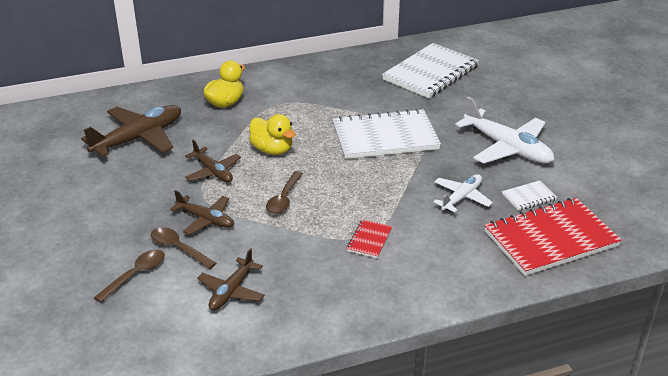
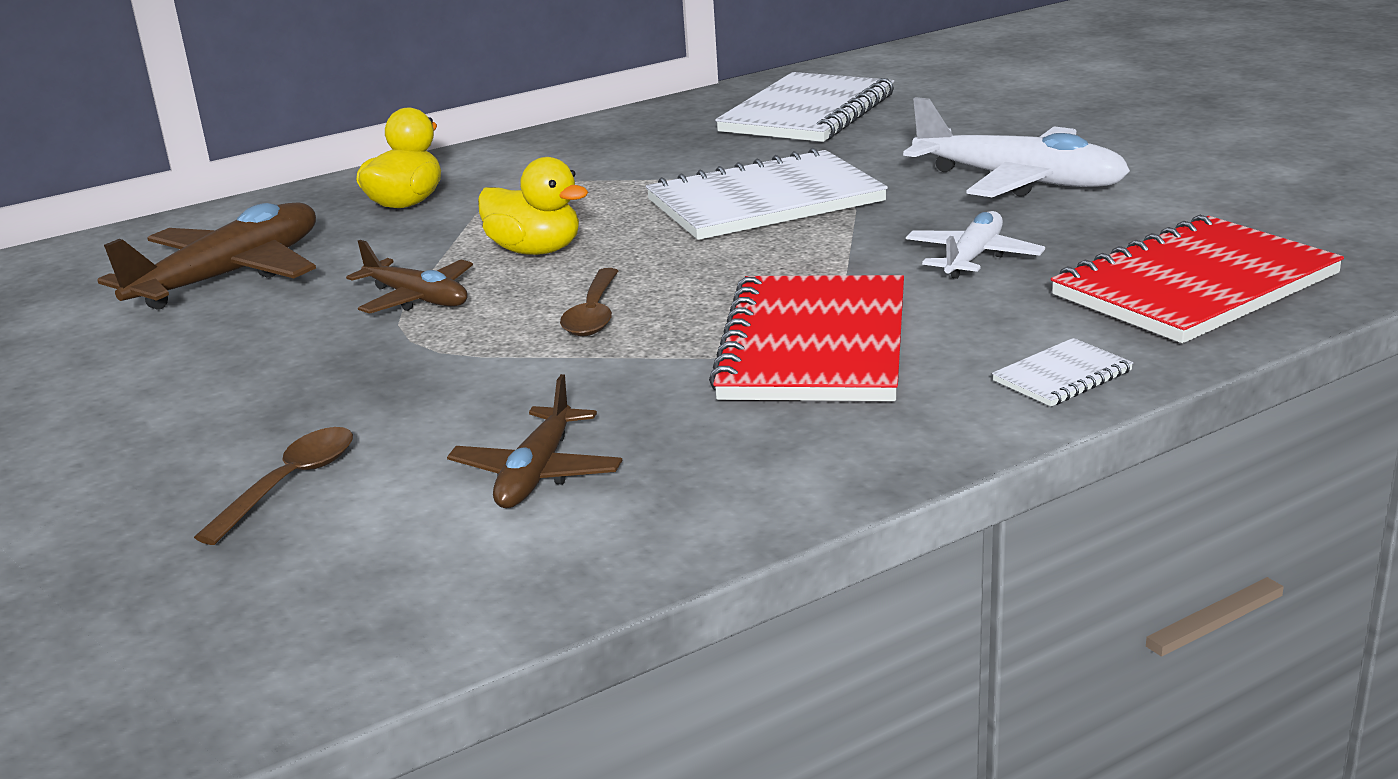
camera: 10 degrees left, 10 degrees down
brown spoon [151,227,216,269] -> none
brown plane [170,190,234,235] -> none
red notebook [347,219,393,258] -> red notebook [709,275,904,401], size x2.30
white notebook [502,180,557,211] -> white notebook moved to [992,338,1133,407]

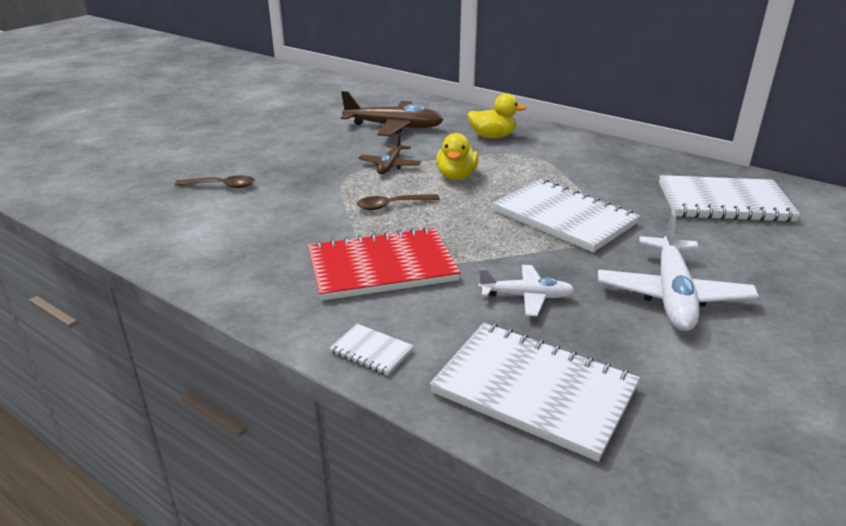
camera: 65 degrees right, 5 degrees up
brown plane [447,374,622,508] -> none
red notebook [1051,215,1344,343] -> white notebook [430,322,640,462]

